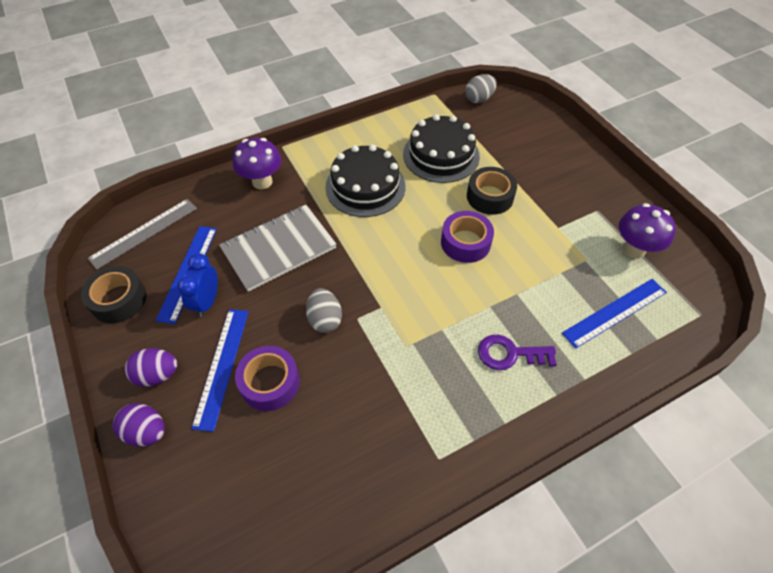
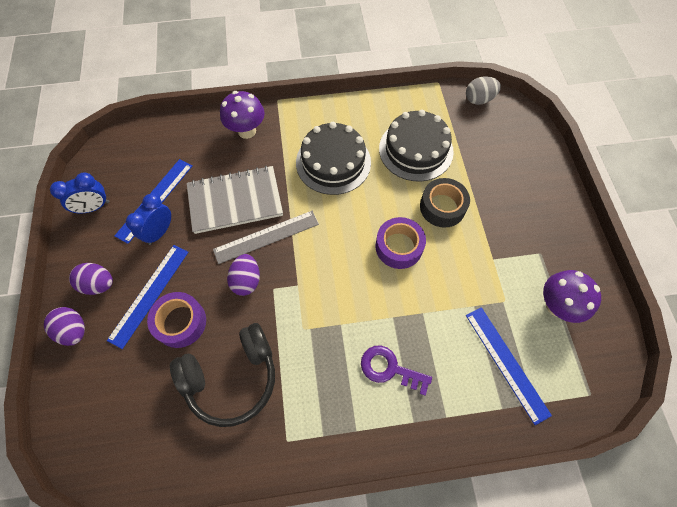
camera: 20 degrees right, 10 degrees up
black tape [81,266,147,323] -> blue clock [50,172,109,214]
grey ruler [87,199,197,270] -> grey ruler moved to [213,211,319,264]
grey egg [306,288,342,333] -> purple egg [227,254,260,296]
blue ruler [562,279,667,349] -> blue ruler turned 75 degrees clockwise [466,307,552,425]
none -> black headphones [170,323,275,427]

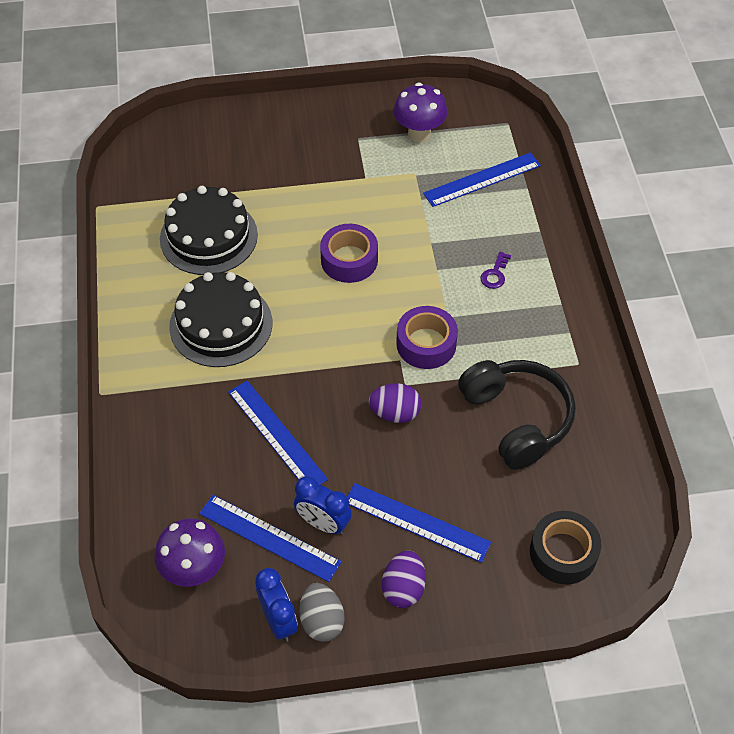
camera: 90 degrees left, 10 degrees down
purple egg [44,307,85,346] -> none
purple tape [147,292,206,348] -> purple tape moved to [396,306,458,369]
grey notebook [187,166,283,234] -> blue ruler [228,381,328,485]
grey ruler [213,211,319,264] -> none
purple mushroom [220,91,265,139] -> purple mushroom moved to [155,518,225,587]
purple key [361,346,432,396] -> purple key [480,252,511,289], size x0.61
black tape [420,178,470,228] -> black tape moved to [530,511,601,584]
grey egg [466,76,501,105] -> grey egg moved to [299,583,345,642]

